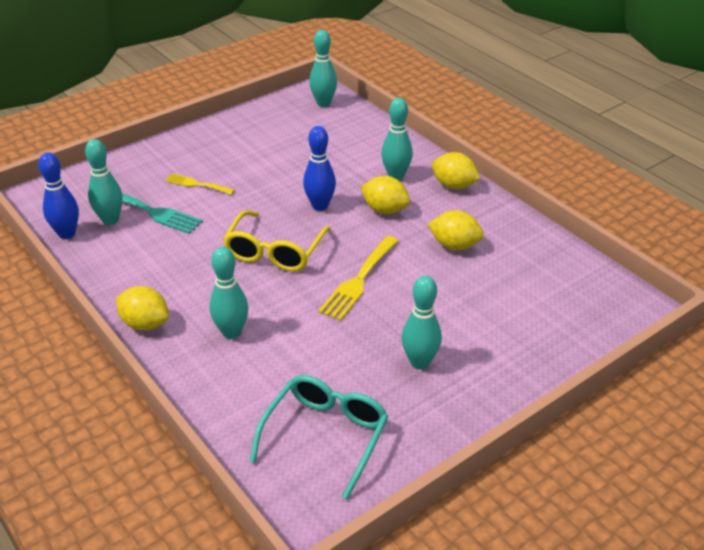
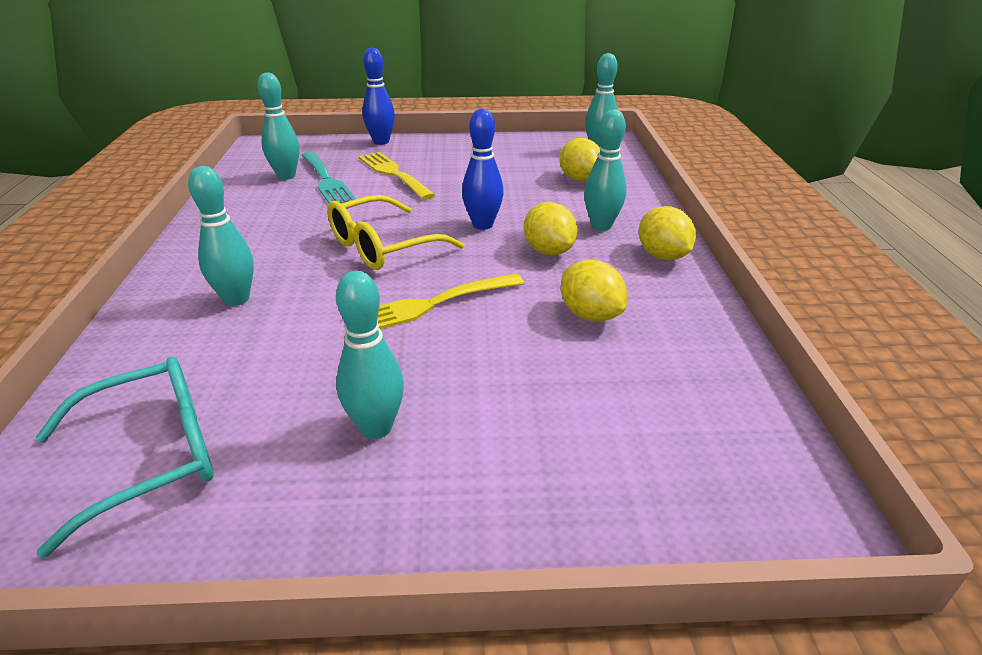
camera: 35 degrees right, 5 degrees down
blue bowling pin [38,152,79,239] -> blue bowling pin moved to [362,48,395,145]
yellow lemon [116,286,169,331] -> yellow lemon moved to [559,138,601,181]
yellow fork [165,173,235,195] -> yellow fork [359,152,435,200], size x1.60

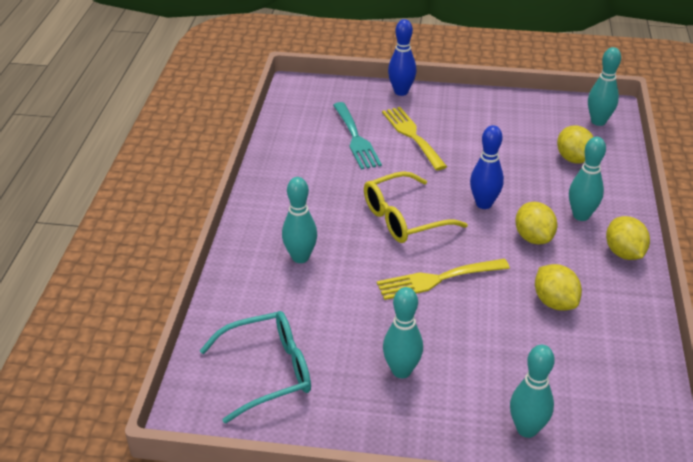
camera: 10 degrees right, 5 degrees up
turquoise bowling pin [257,72,299,180] -> turquoise bowling pin moved to [510,345,555,438]

